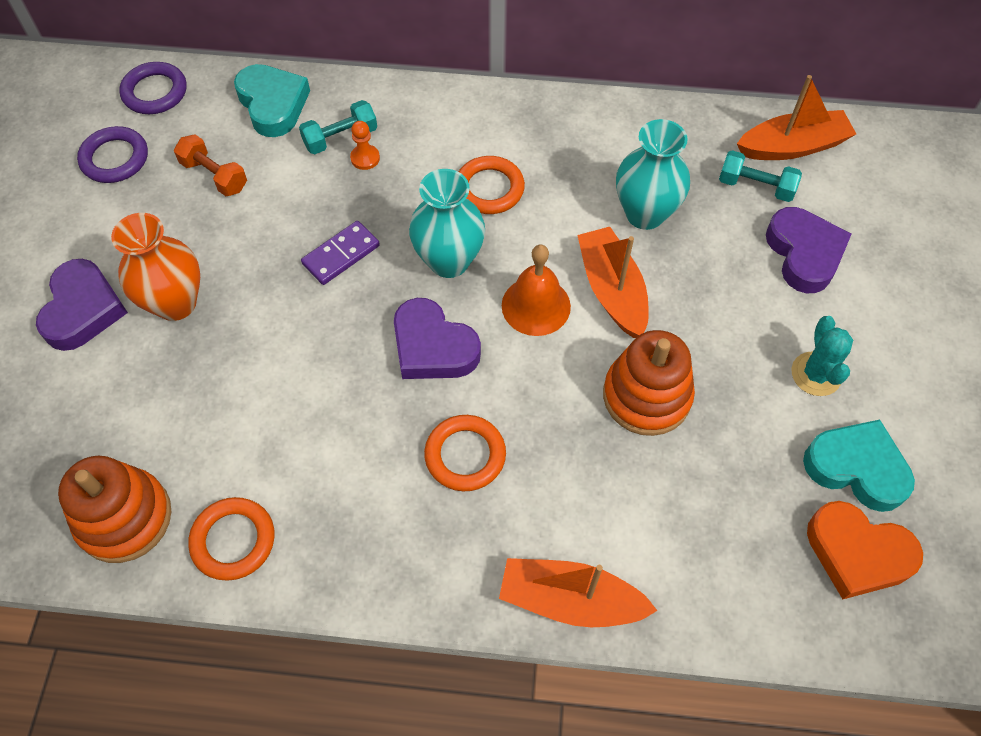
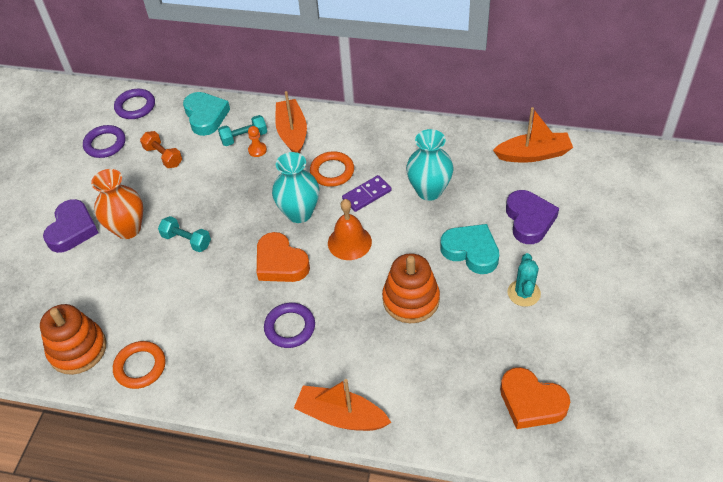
camera: 10 degrees right, 10 degrees down
purple domino [301,221,380,285] -> purple domino moved to [342,175,391,212]
purple heart [394,298,481,379] -> orange heart [257,232,310,282]
orange ring [424,415,506,491] -> purple ring [264,303,315,348]
orange boat [577,227,649,338] -> orange boat moved to [275,91,307,153]
turquoise dumbbell [719,150,802,202] -> turquoise dumbbell moved to [158,216,211,252]
turquoise heart [803,420,915,512] -> turquoise heart moved to [440,224,499,274]

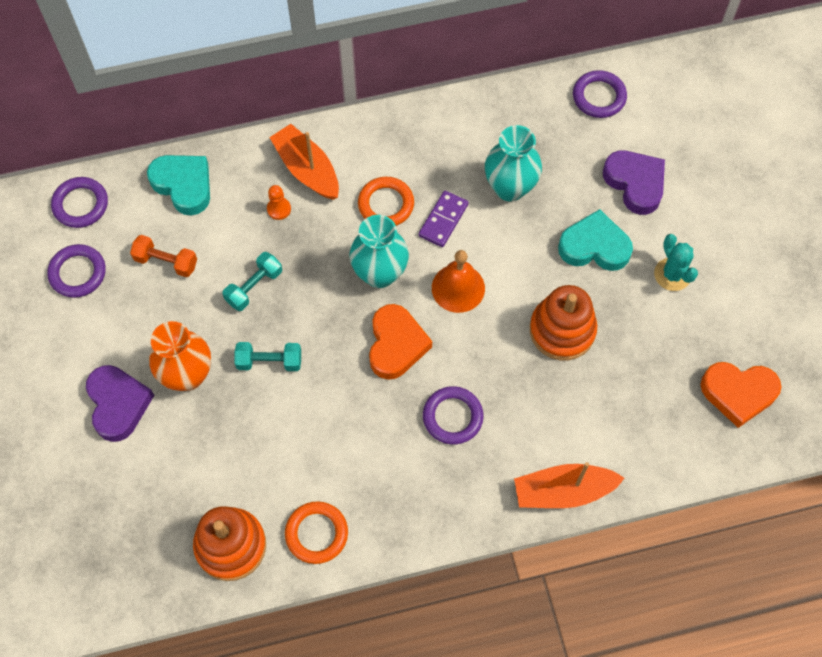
camera: 30 degrees left, 15 degrees up
turquoise dumbbell [218,115,267,146] -> turquoise dumbbell moved to [223,252,282,311]
orange heart [257,232,310,282] -> orange heart turned 105 degrees counterclockwise [369,304,432,380]
orange boat [493,107,573,163] -> purple ring [573,70,627,118]

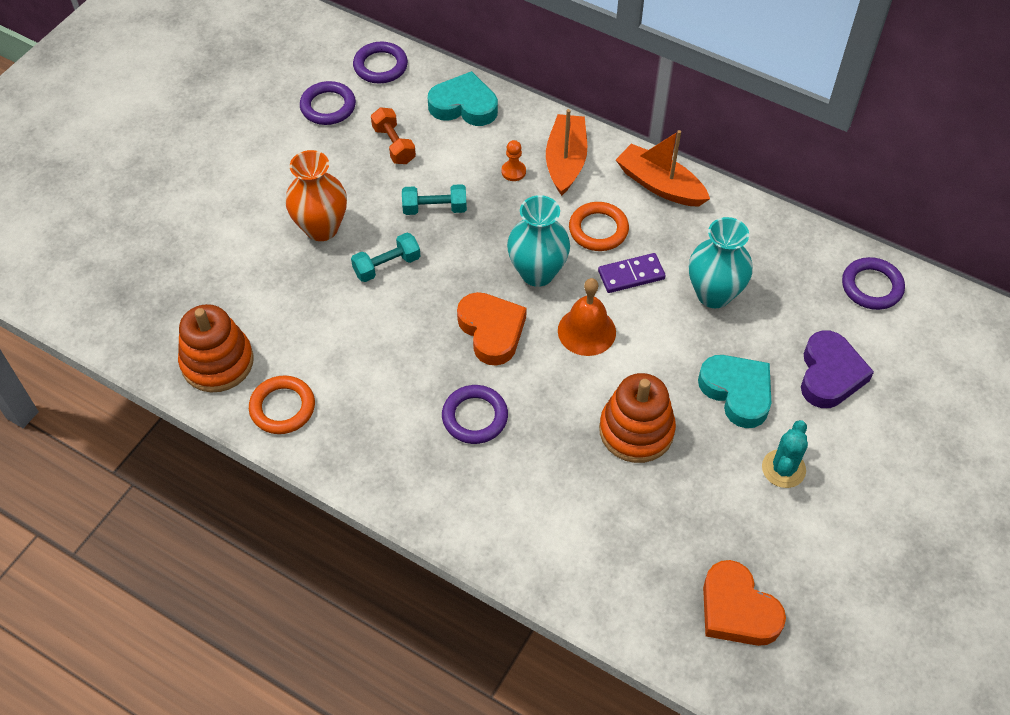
camera: 45 degrees right, 10 degrees down
purple heart [86,365,154,442] -> none
turquoise heart [147,155,210,215] -> turquoise heart turned 75 degrees counterclockwise [428,71,498,126]
turquoise dumbbell [235,342,301,371] -> turquoise dumbbell turned 75 degrees counterclockwise [351,233,420,282]
orange heart [369,304,432,380] -> orange heart turned 75 degrees counterclockwise [457,292,527,366]
orange boat [514,462,624,508] -> orange boat moved to [616,130,710,207]

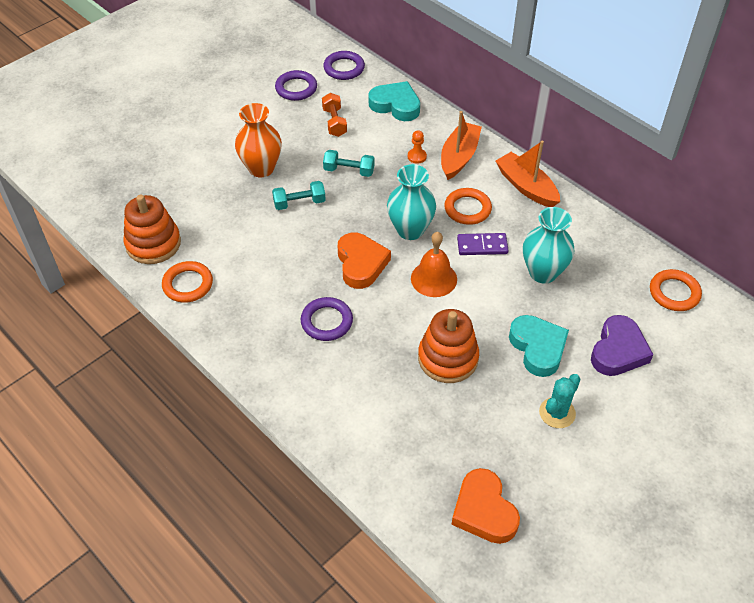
camera: 15 degrees right, 5 degrees down
purple ring [842,257,905,310] -> orange ring [650,269,702,311]

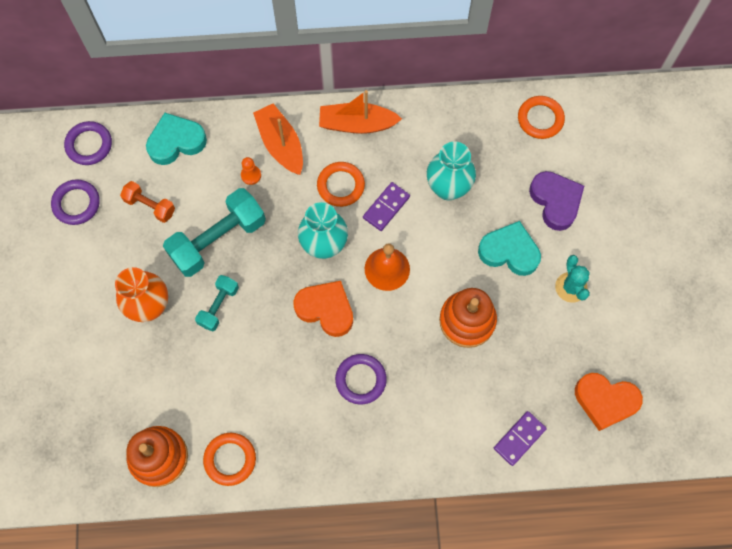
camera: 50 degrees left, 20 degrees up
turquoise dumbbell [323,150,375,177] -> turquoise dumbbell [163,188,266,277], size x1.88
none -> purple domino [494,411,547,466]

